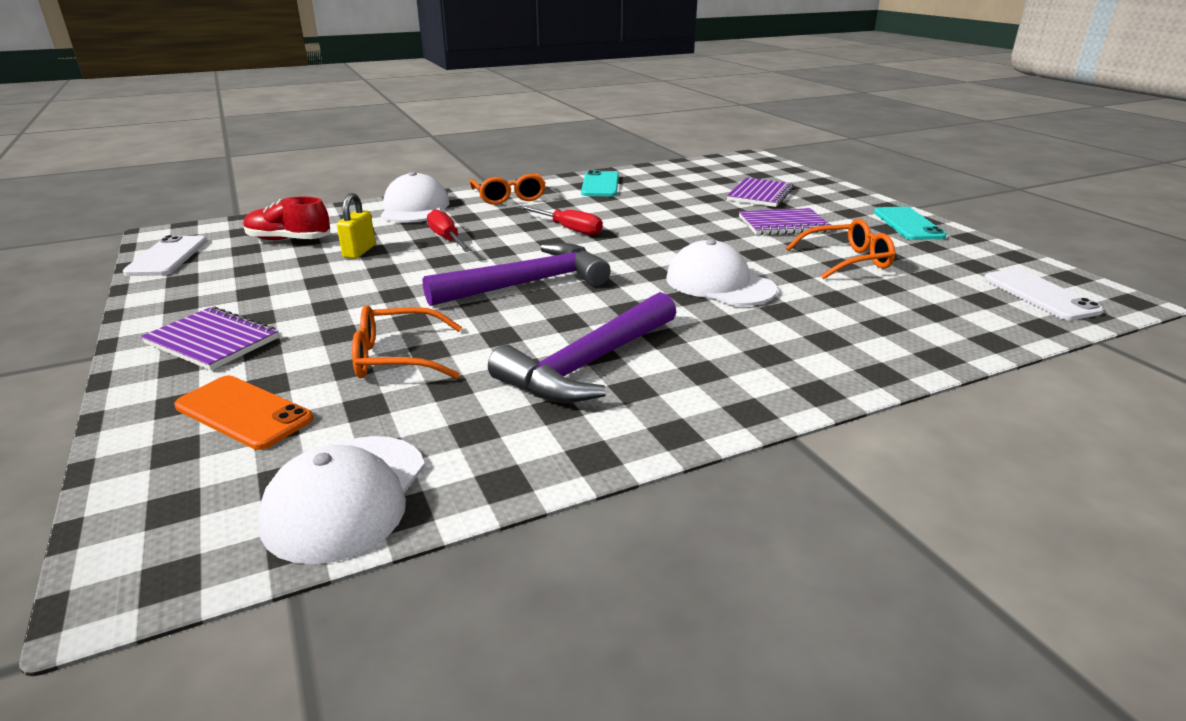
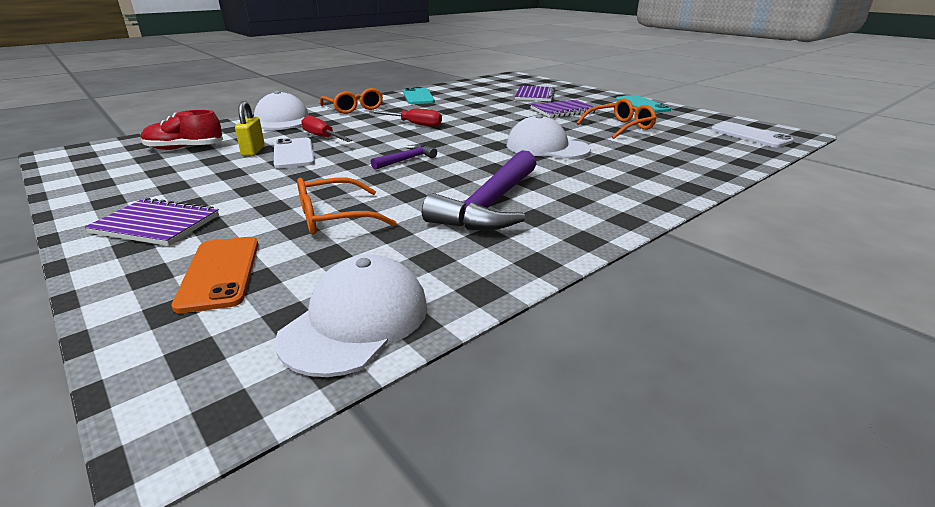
camera: 15 degrees left, 0 degrees up
white phone [123,235,207,276] -> white phone moved to [274,138,315,168]
orange phone [174,376,314,450] -> orange phone turned 60 degrees clockwise [171,237,258,313]
white cap [258,436,425,564] -> white cap turned 150 degrees counterclockwise [275,254,427,377]
purple hammer [423,243,611,306] -> purple hammer [371,144,437,170], size x0.48

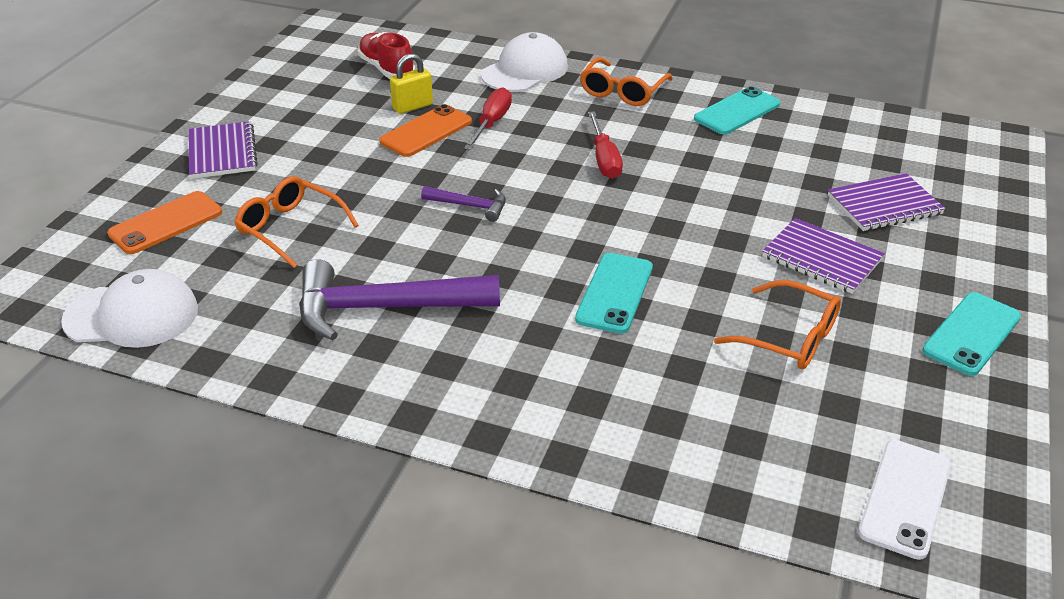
camera: 60 degrees right, 10 degrees up
white phone [274,138,315,168] -> orange phone [379,104,472,157]
white cap [507,114,591,159] -> turquoise phone [575,253,653,334]

